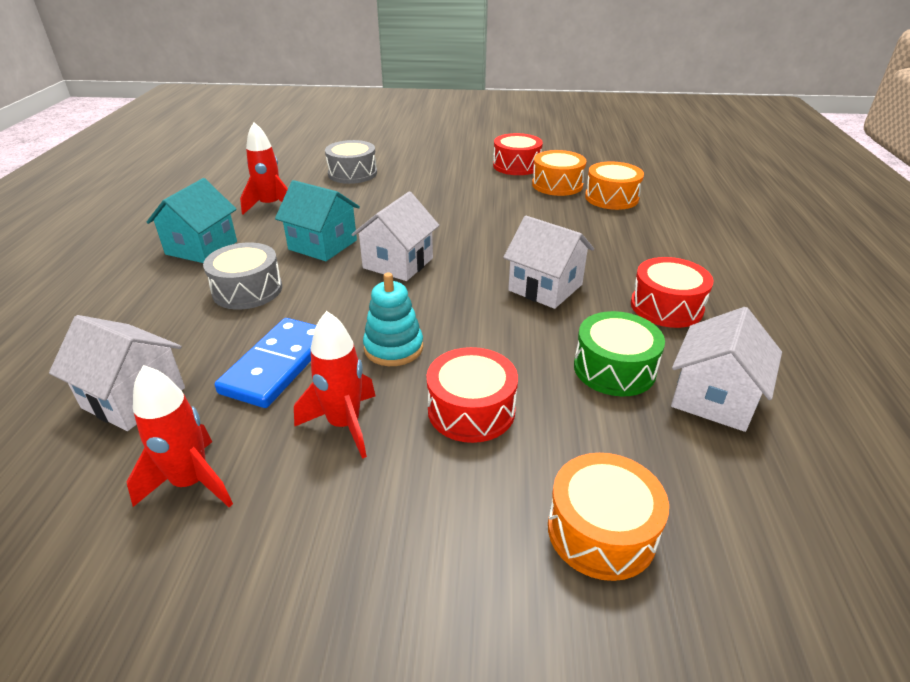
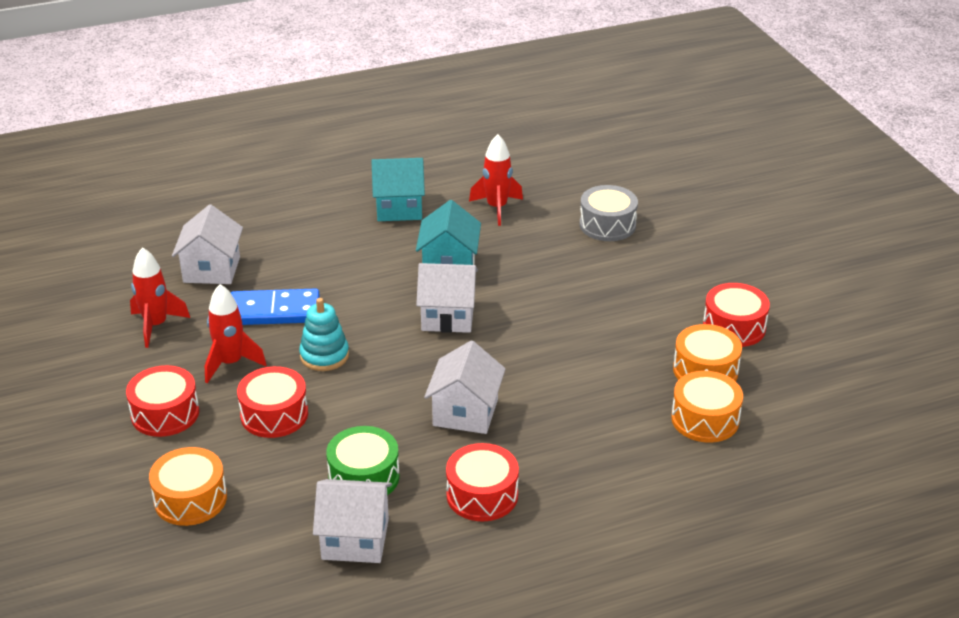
camera: 65 degrees right, 0 degrees up
grey drum [203,242,282,310] -> none
none -> red drum [126,365,199,437]

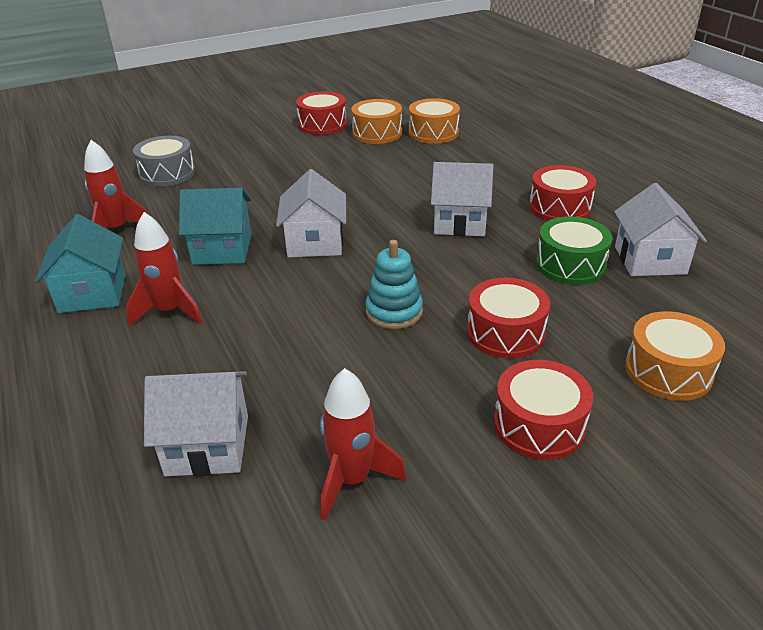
camera: 95 degrees left, 0 degrees up
red rocket [205,284,267,383] -> red rocket moved to [126,212,202,326]
blue domino [231,289,320,325] -> none

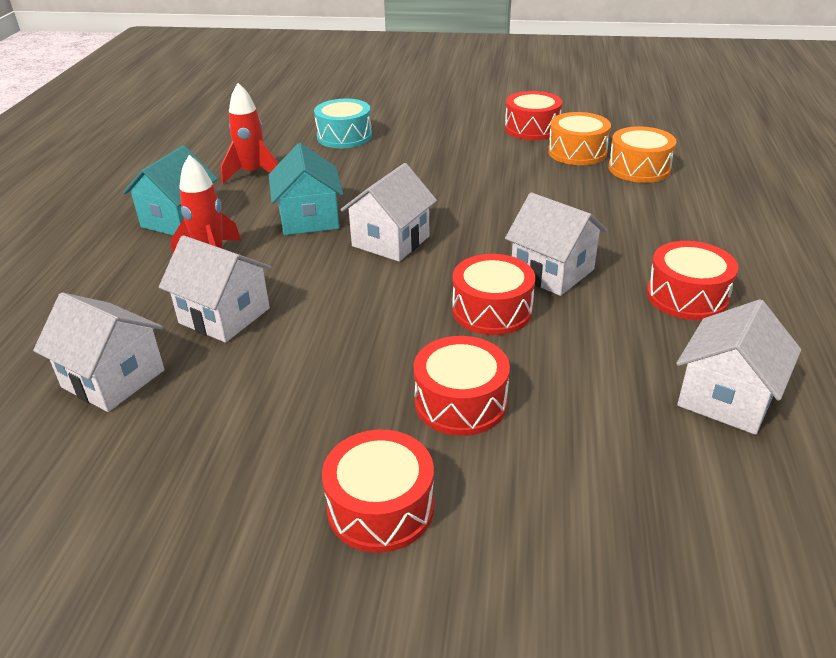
camera: 35 degrees right, 0 degrees up
grey drum [133,136,195,186] -> turquoise drum [314,99,372,148]
turquoise house [179,188,251,265] -> turquoise house turned 45 degrees clockwise [269,143,343,235]
red rocket [320,368,406,521] -> none
turquoise stacking toy [365,240,423,329] -> none
green drum [536,216,612,285] -> none
orange drum [625,311,725,401] -> none
none -> white house [159,235,272,343]
none -> red drum [452,254,535,335]

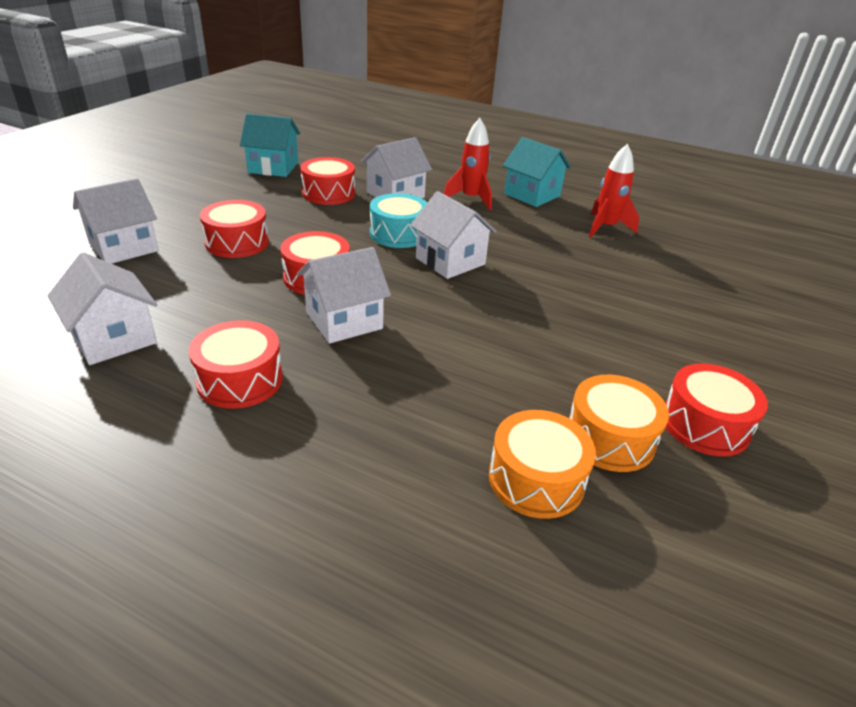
camera: 105 degrees right, 0 degrees up
white house [33,292,164,412] -> white house moved to [73,179,159,264]
turquoise house [269,143,343,235] -> turquoise house moved to [240,114,300,177]
turquoise drum [314,99,372,148] -> turquoise drum moved to [370,193,428,248]
red drum [322,430,434,553] -> red drum moved to [300,157,355,205]

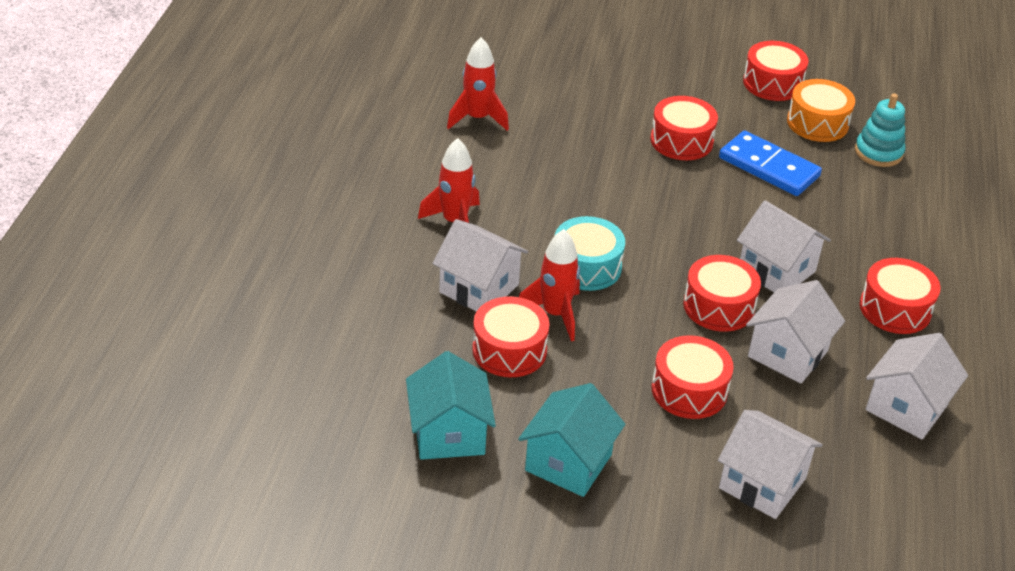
camera: 105 degrees left, 5 degrees up
white house [410,191,497,279] -> white house moved to [746,280,845,384]
orange drum [489,410,596,519] -> turquoise stacking toy [855,93,905,167]
turquoise house [503,137,571,207] -> turquoise house moved to [518,383,626,497]
none -> red rocket [519,229,580,341]
none -> red drum [650,96,718,160]
none -> blue domino [719,130,822,196]

